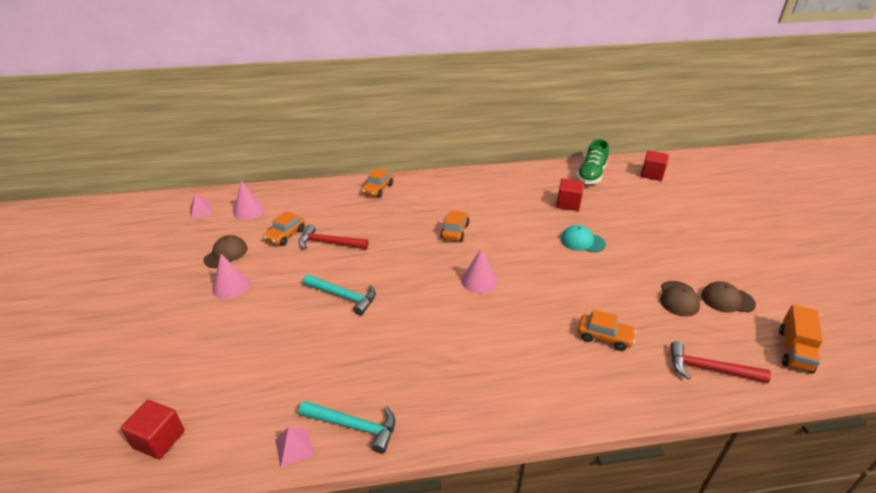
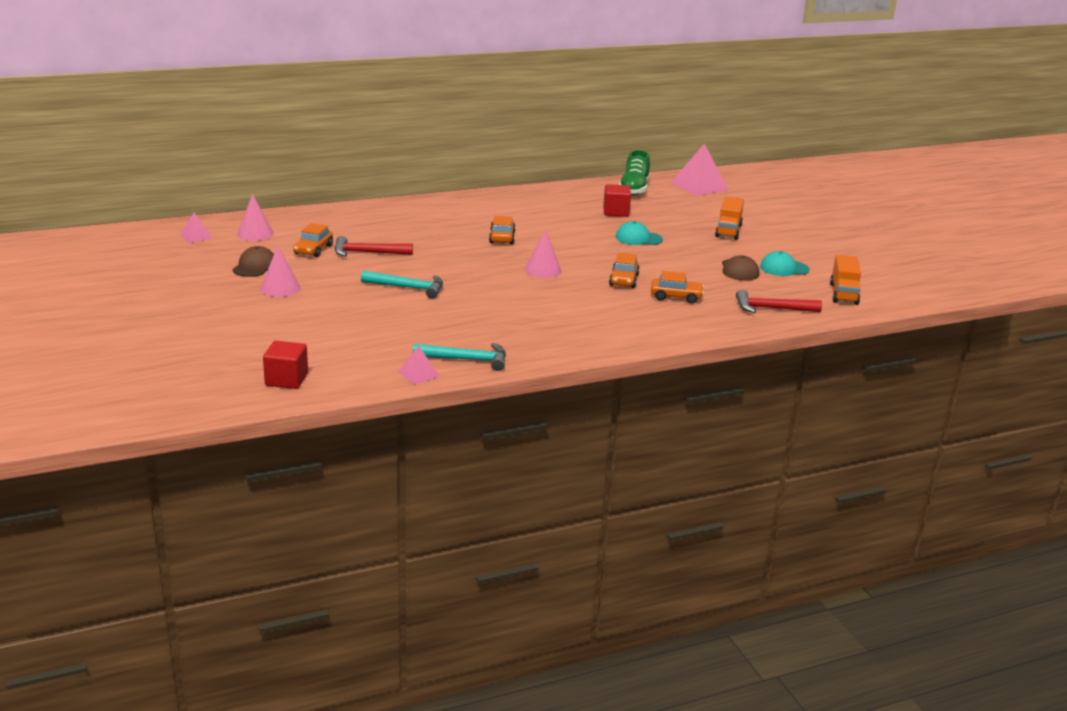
camera: 15 degrees left, 10 degrees down
orange car [362,168,393,198] -> orange car moved to [609,253,640,288]
red cube [641,151,669,181] -> pink pyramid [670,144,728,196]
brown cap [701,281,756,313] -> turquoise cap [760,251,810,276]
none -> orange truck [715,197,744,240]

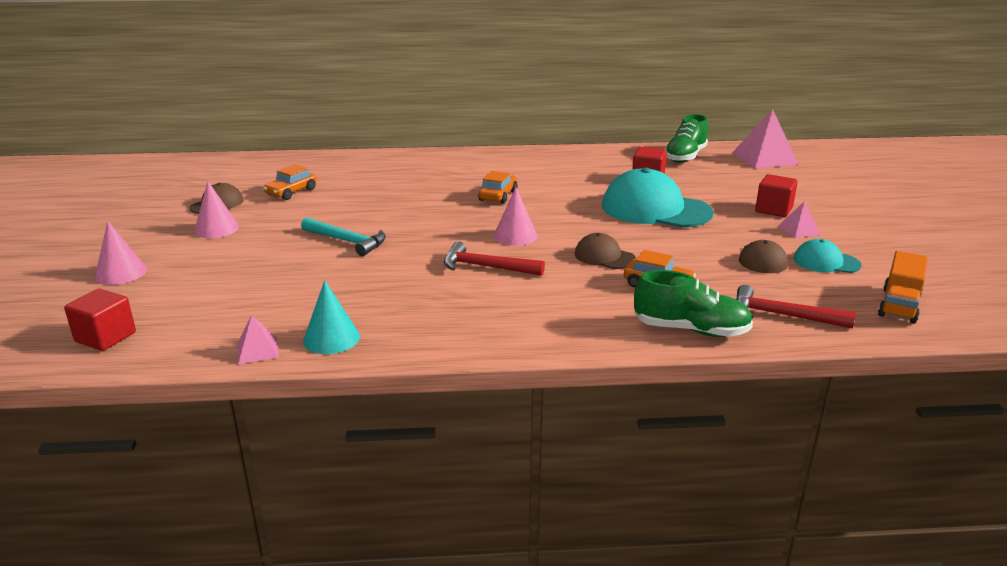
camera: 20 degrees right, 0 degrees up
pink pyramid [180,213,213,243] -> pink pyramid moved to [778,202,820,238]
pink cone [237,194,274,241] -> pink cone moved to [95,221,147,285]
red hammer [335,236,413,257] -> red hammer moved to [444,242,545,276]
turquoise hammer [413,343,506,371] -> turquoise cone [303,280,360,354]
orange car [609,253,640,288] -> brown cap [575,233,636,269]
turquoise cap [616,221,663,245] -> turquoise cap [602,168,714,228], size x1.99
orange truck [715,197,744,240] -> red cube [755,174,798,217]
none -> green shoe [634,270,753,337]

